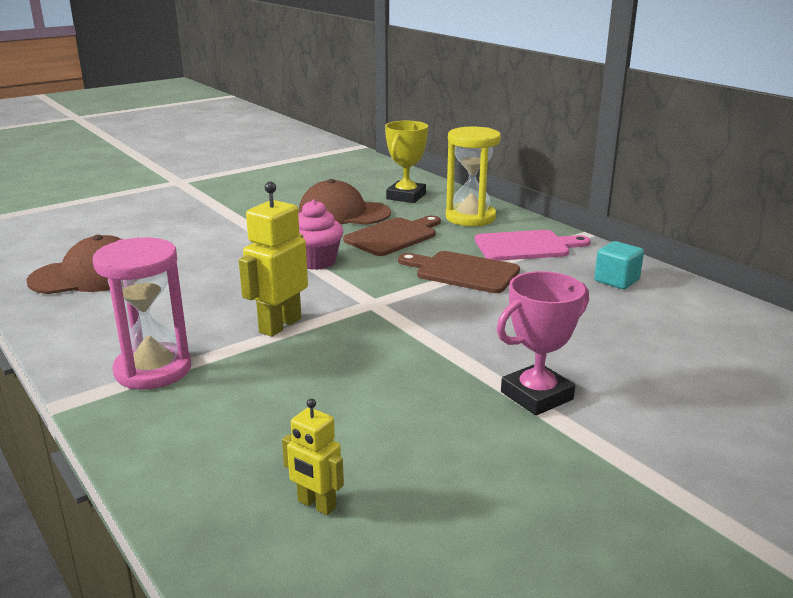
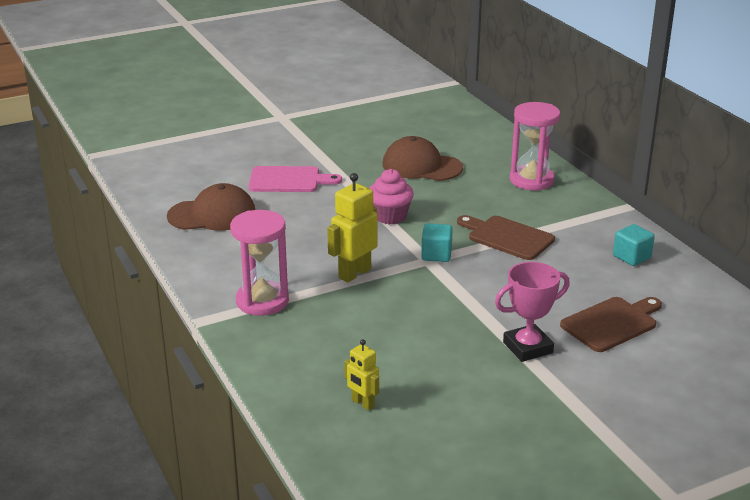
camera: 10 degrees right, 5 degrees up
brown cutting board [343,215,441,256] -> brown cutting board moved to [560,297,662,352]
yellow trophy [385,121,428,203] -> none
yellow hourglass [446,127,501,226] -> pink hourglass [510,102,560,191]
pink cutting board [475,230,591,261] -> pink cutting board moved to [249,166,342,192]
none -> turquoise cube [421,223,453,262]

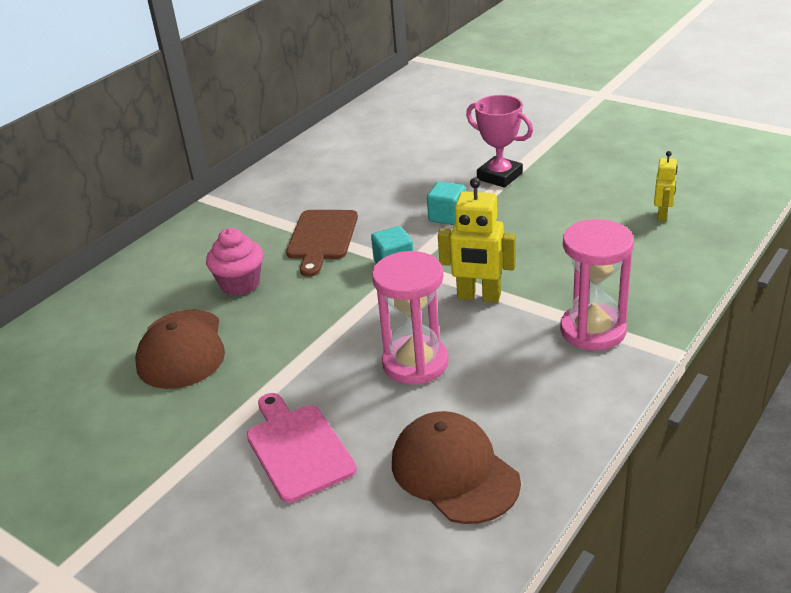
camera: 115 degrees left, 5 degrees up
pink cupcake [369,169,414,225] -> pink cupcake moved to [206,228,263,296]
pink hourglass [510,102,560,191] -> pink hourglass moved to [372,251,449,384]
brown cutting board [560,297,662,352] -> none
turquoise cube [613,224,655,266] -> turquoise cube moved to [427,182,466,225]

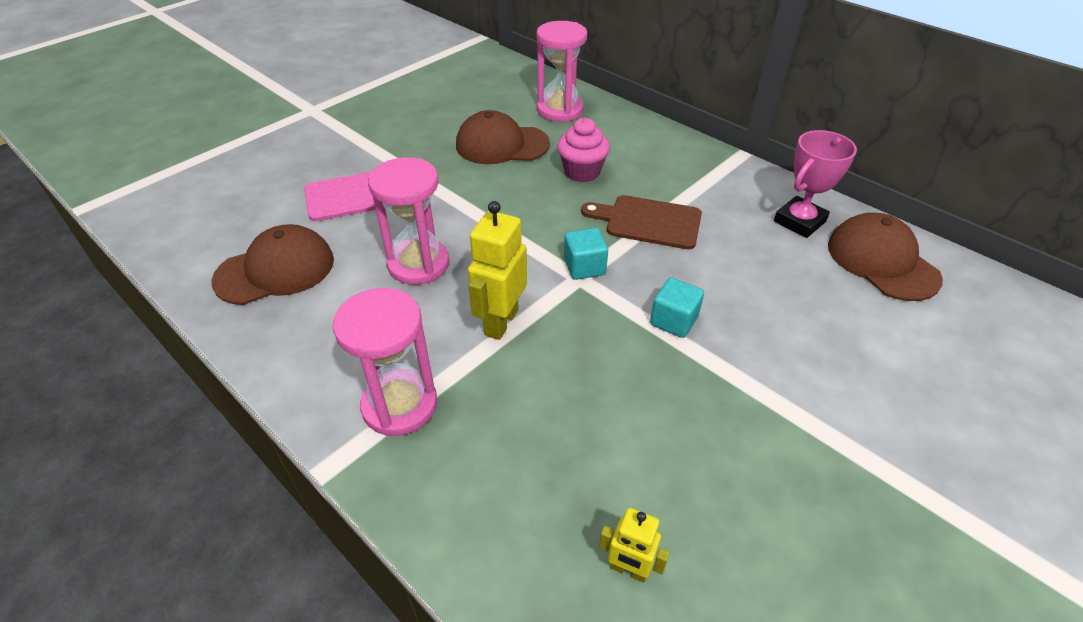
camera: 95 degrees right, 10 degrees up
pink trophy [466,95,533,188] -> pink trophy moved to [774,130,857,238]
none -> pink hourglass [537,21,587,122]
none -> brown cap [828,213,943,301]

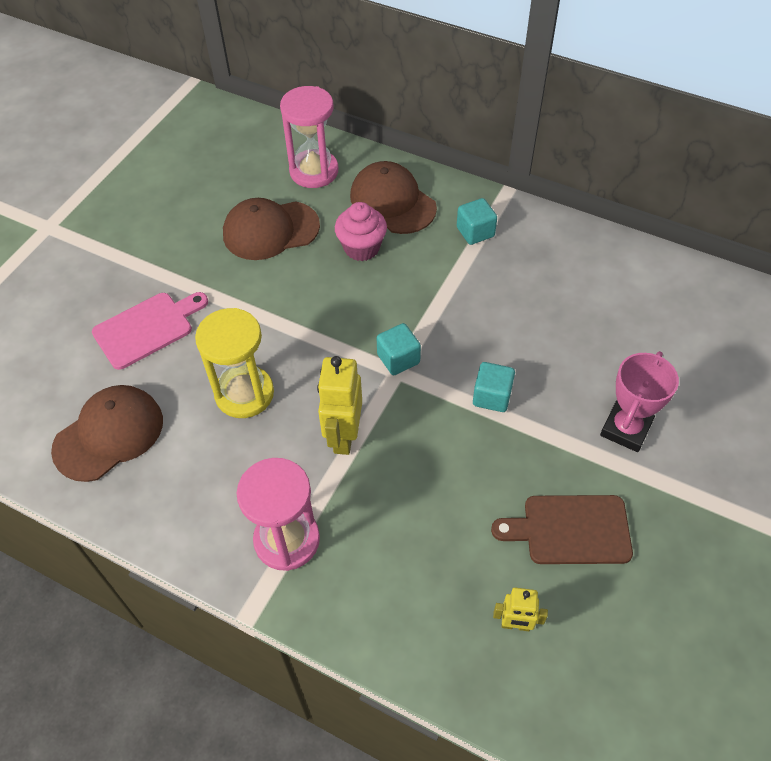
camera: 15 degrees left, 10 degrees up
pink hourglass [368,157,449,285] -> yellow hourglass [195,308,274,418]
brown cutting board [581,195,702,249] -> brown cutting board moved to [491,495,633,564]
pink trophy [774,130,857,238] -> pink trophy moved to [600,351,679,452]
brown cap [828,213,943,301] -> brown cap moved to [350,161,437,234]
none -> turquoise cube [457,198,497,245]

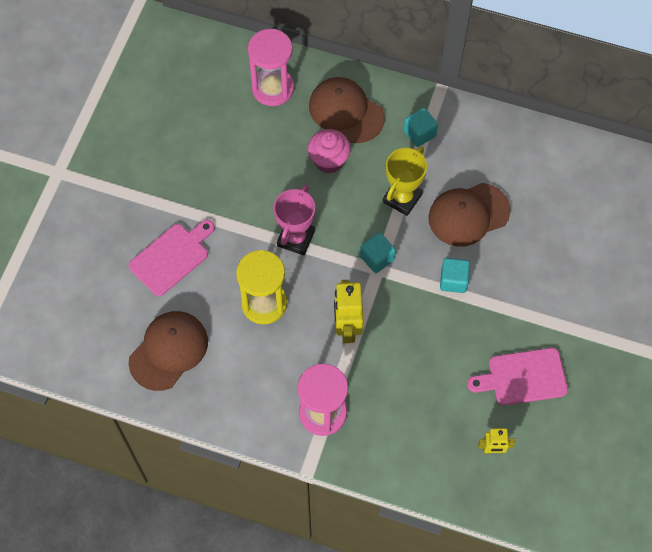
camera: 10 degrees left, 10 degrees up
brown cap [223,198,320,260] -> brown cap moved to [428,183,511,247]
brown cutting board [491,495,633,564] -> pink cutting board [467,348,568,405]
pink trophy [600,351,679,452] -> pink trophy moved to [274,185,315,256]
none -> yellow trophy [383,146,427,216]

